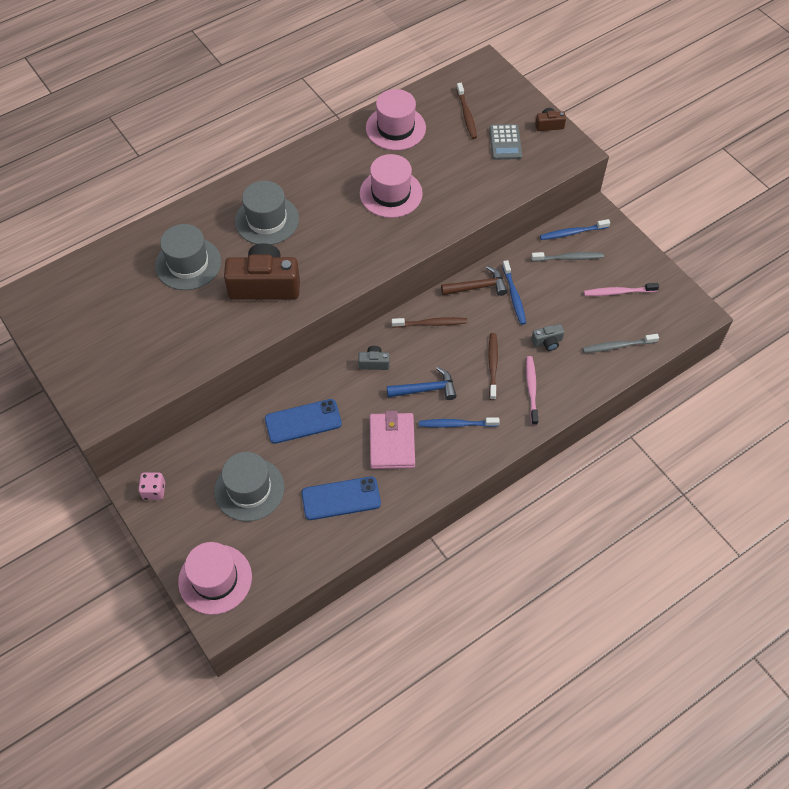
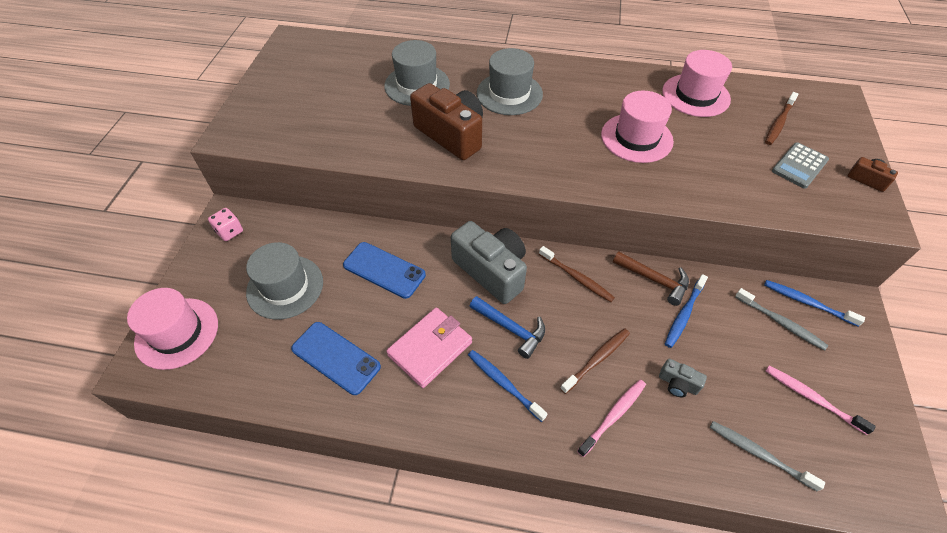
camera: 45 degrees right, 5 degrees down
grey camera [358,346,390,370] -> grey camera [451,221,527,304], size x2.25

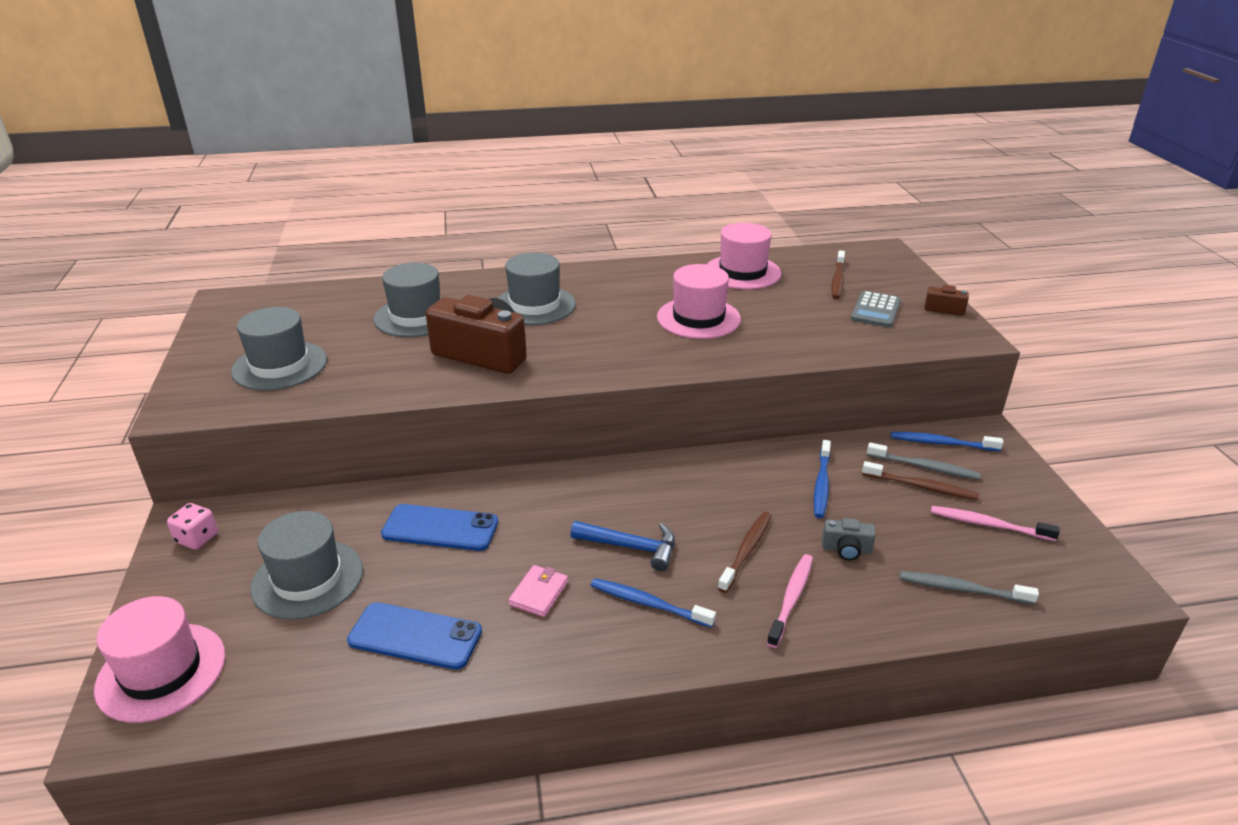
camera: 20 degrees left, 20 degrees down
pink wallet [386,307,472,388] -> pink wallet [508,565,568,617], size x0.57
grey camera [451,221,527,304] -> none
brown toothbrush [539,246,615,302] -> brown toothbrush moved to [862,461,979,500]
brown hammer [613,251,689,306] -> none
none -> grey hat [231,307,327,391]

